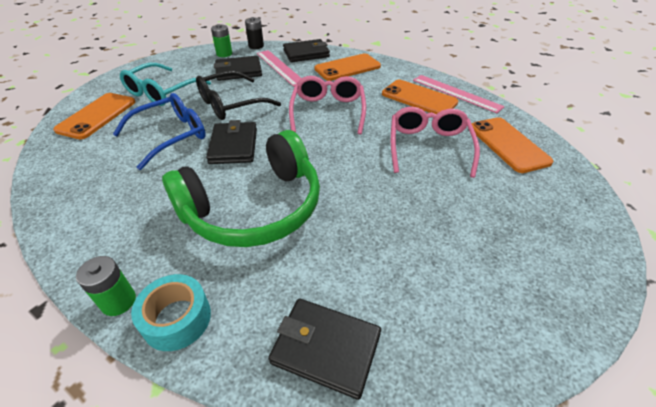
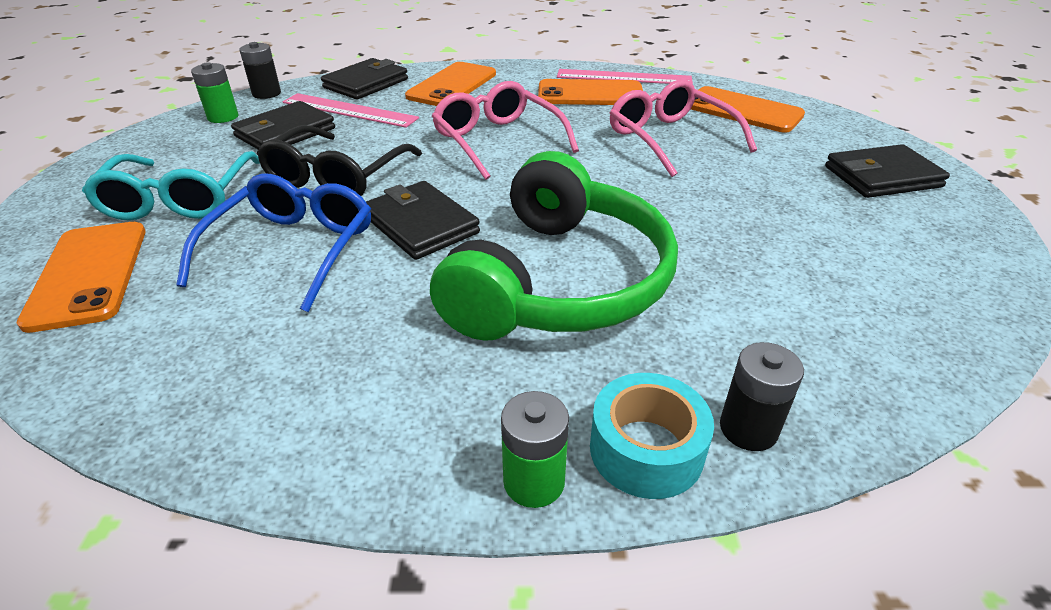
camera: 35 degrees left, 5 degrees down
black wallet [268,298,381,400] -> black wallet moved to [825,144,950,198]
none -> black battery [720,342,804,451]

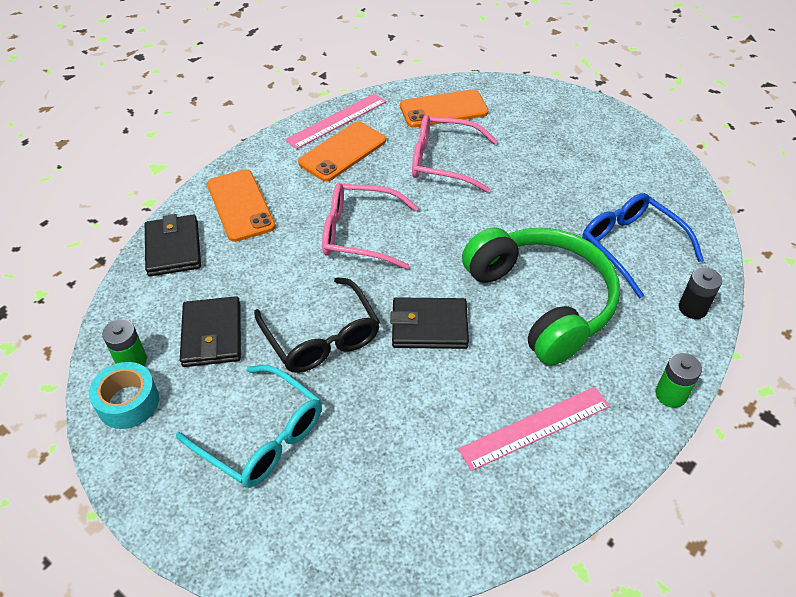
camera: 50 degrees left, 10 degrees up
orange phone [17,222,146,333] -> none
blue glasses [176,174,371,312] -> blue glasses moved to [582,193,704,298]
black battery [239,42,281,99] -> none
pink ruler [282,93,419,128] -> pink ruler moved to [458,387,610,471]
turquoise tape [590,373,714,499] -> turquoise tape moved to [89,362,159,429]
black wallet [825,144,950,198] -> none

